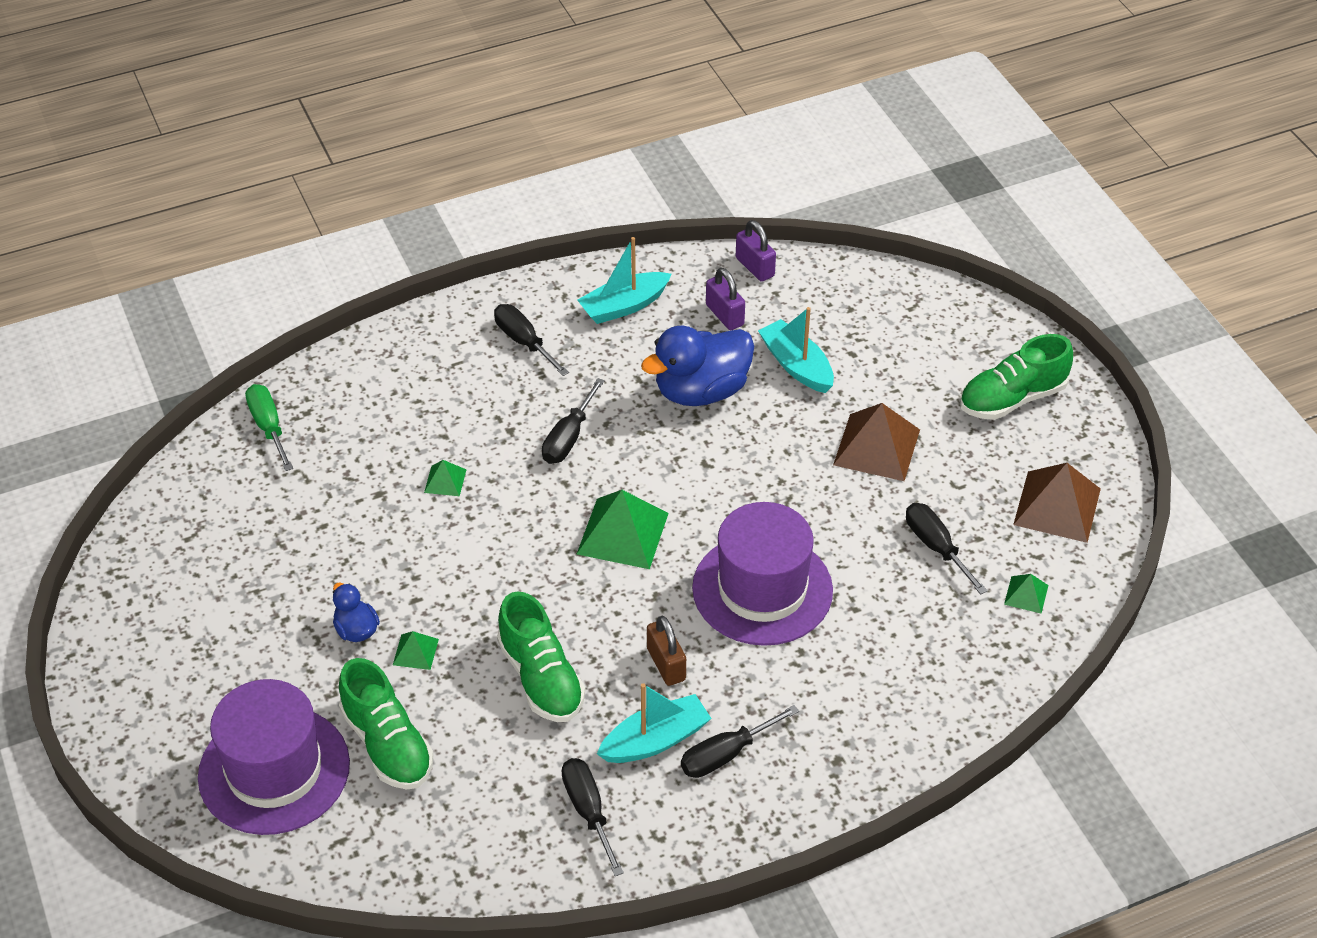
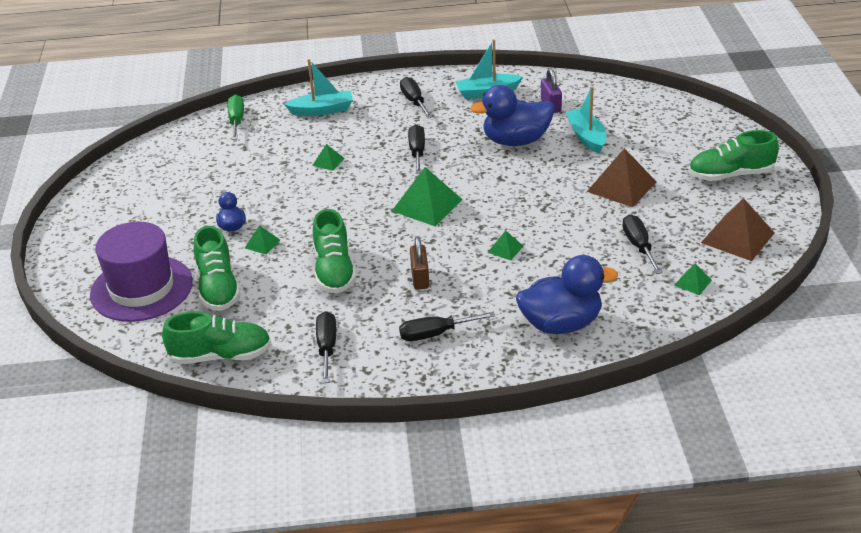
camera: 20 degrees right, 10 degrees down
black screwdriver [542,378,605,464] -> black screwdriver turned 135 degrees clockwise [408,124,425,174]
turquoise boat [597,683,712,763] -> turquoise boat moved to [284,59,353,116]
purple hat [692,502,833,646] -> green pyramid [488,230,523,261]
purple padlock [736,220,776,282] -> none
none -> green shoe [162,311,271,364]
none -> blue duck [516,255,618,334]

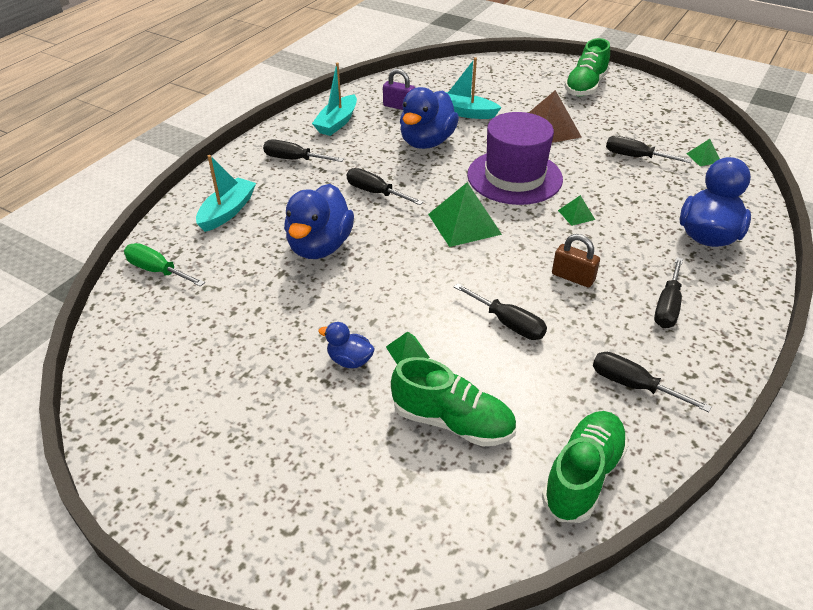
camera: 55 degrees left, 5 degrees up
purple hat [90,222,193,322] -> purple hat moved to [467,112,563,205]
green pyramid [312,144,345,171] -> blue duck [284,184,354,259]
green shoe [313,209,356,294] -> black screwdriver [454,283,547,340]
brown pyramid [701,198,775,261] -> none

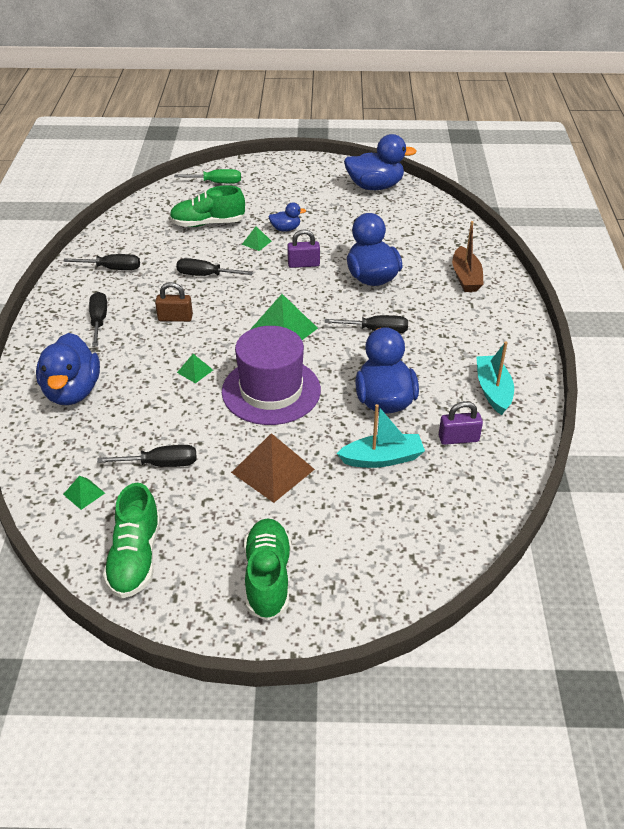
camera: 150 degrees right, 0 degrees up
green screwdriver [124,243,205,287] -> green screwdriver moved to [174,169,241,184]
turquoise boat [196,155,256,232] -> brown boat [452,221,484,292]
black screwdriver [263,140,344,162] -> none
green shoe [542,411,628,523] -> green shoe moved to [103,483,161,598]
none -> purple padlock [287,229,320,268]
none -> blue duck [344,134,417,190]

